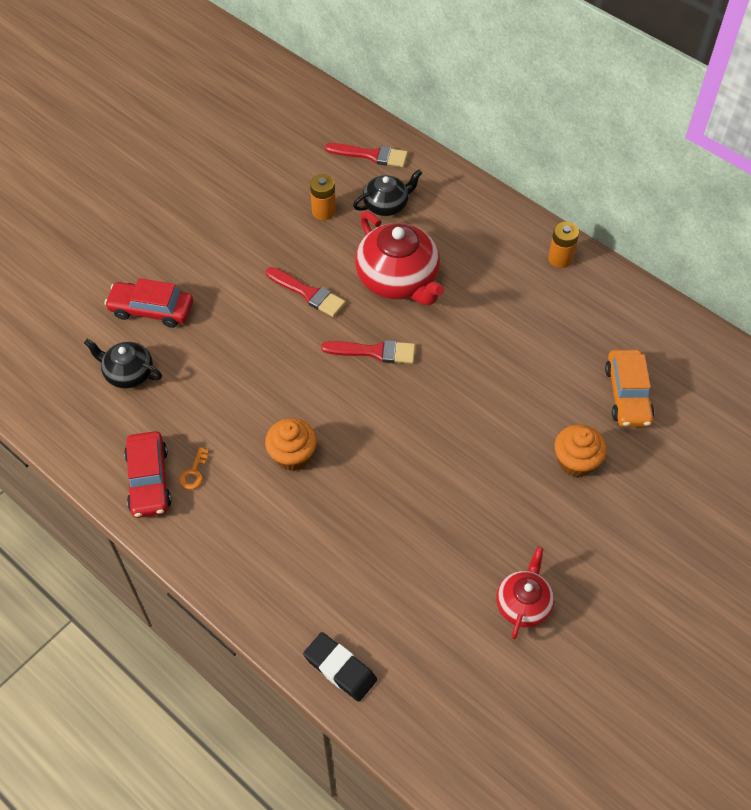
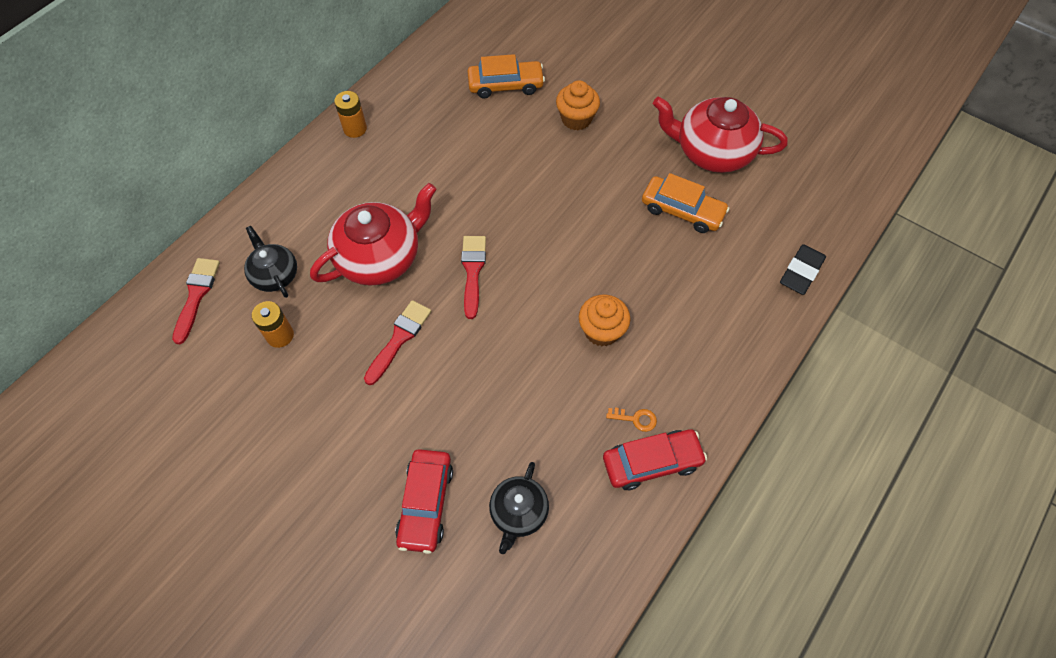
camera: 95 degrees left, 5 degrees up
red teapot [496,547,555,639] -> red teapot [653,96,788,173], size x1.75
none -> orange car [642,173,729,233]

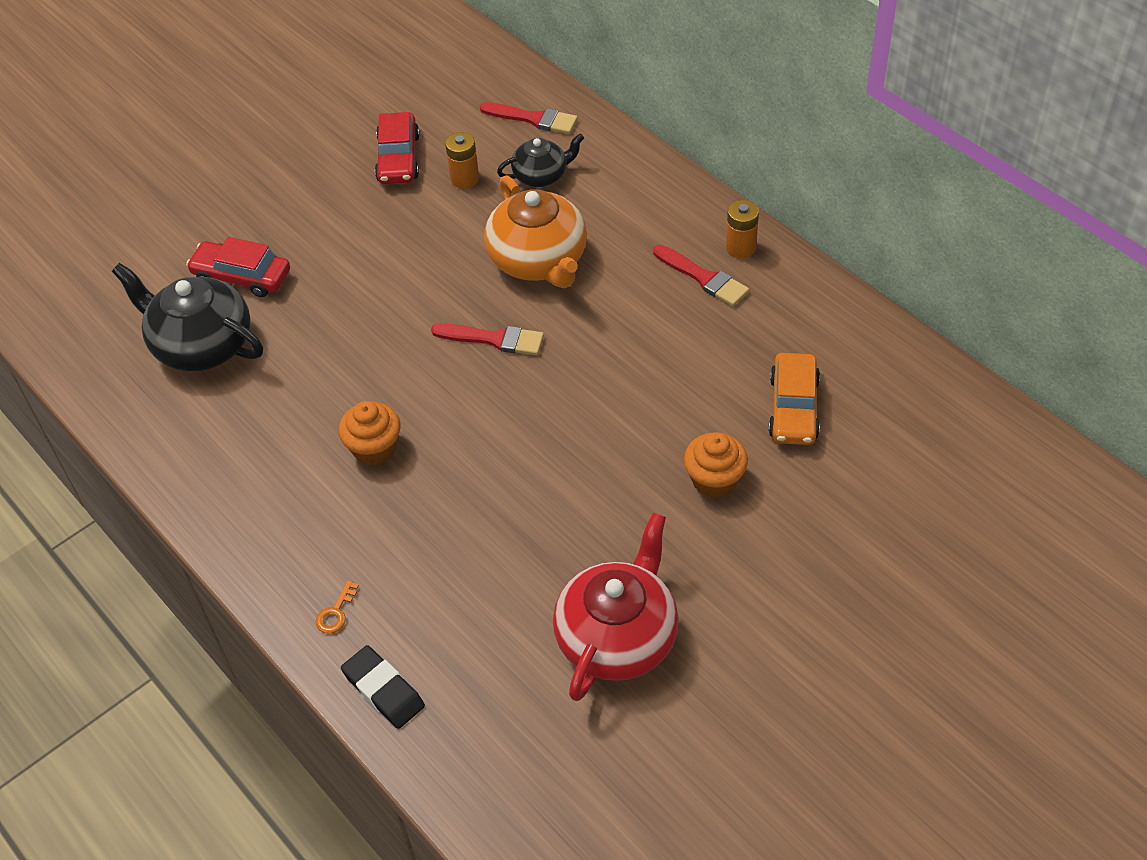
camera: 105 degrees right, 10 degrees down
red teapot [310,183,437,286] -> orange teapot [484,175,587,288]
red brush [364,300,431,385] -> red brush moved to [653,245,749,306]
black teapot [489,462,549,554] -> black teapot [112,263,263,372], size x1.75
red car [603,429,707,490] -> red car moved to [375,112,420,184]
orange key [606,408,657,432] -> orange key moved to [316,580,359,634]
orange car [642,173,729,233] -> none

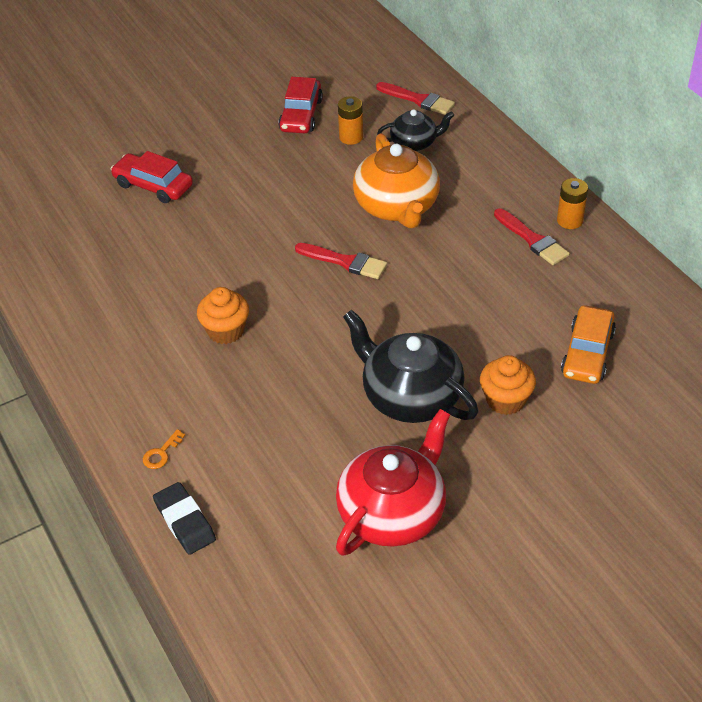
camera: 10 degrees right, 5 degrees down
black teapot [112,263,263,372] -> black teapot moved to [343,309,478,423]

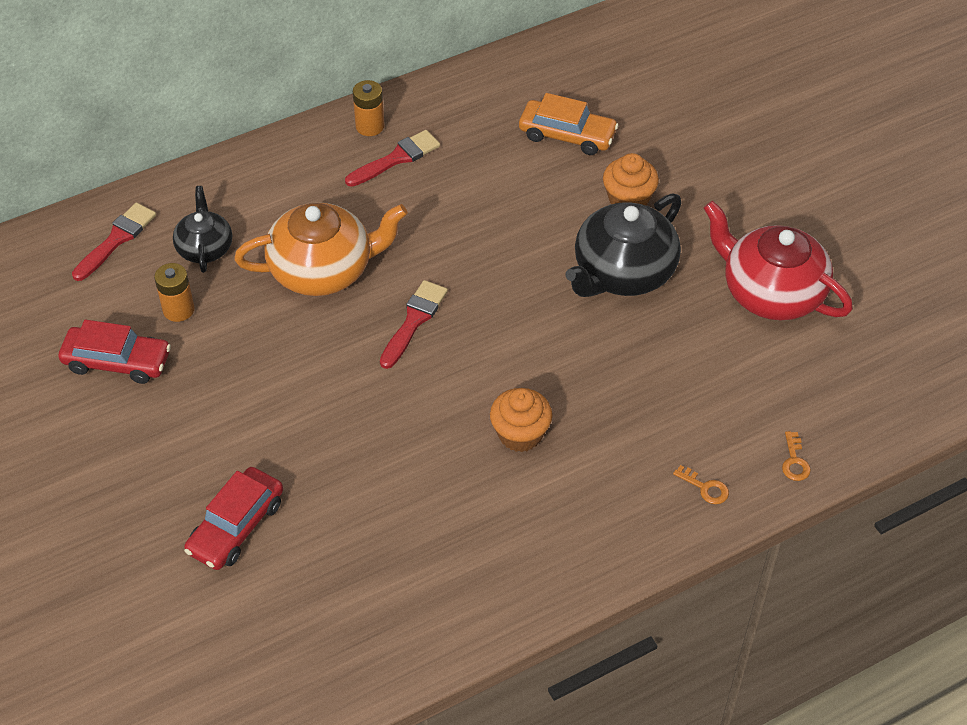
camera: 90 degrees left, 5 degrees up
black eraser [153,482,216,555] -> orange key [782,431,811,481]

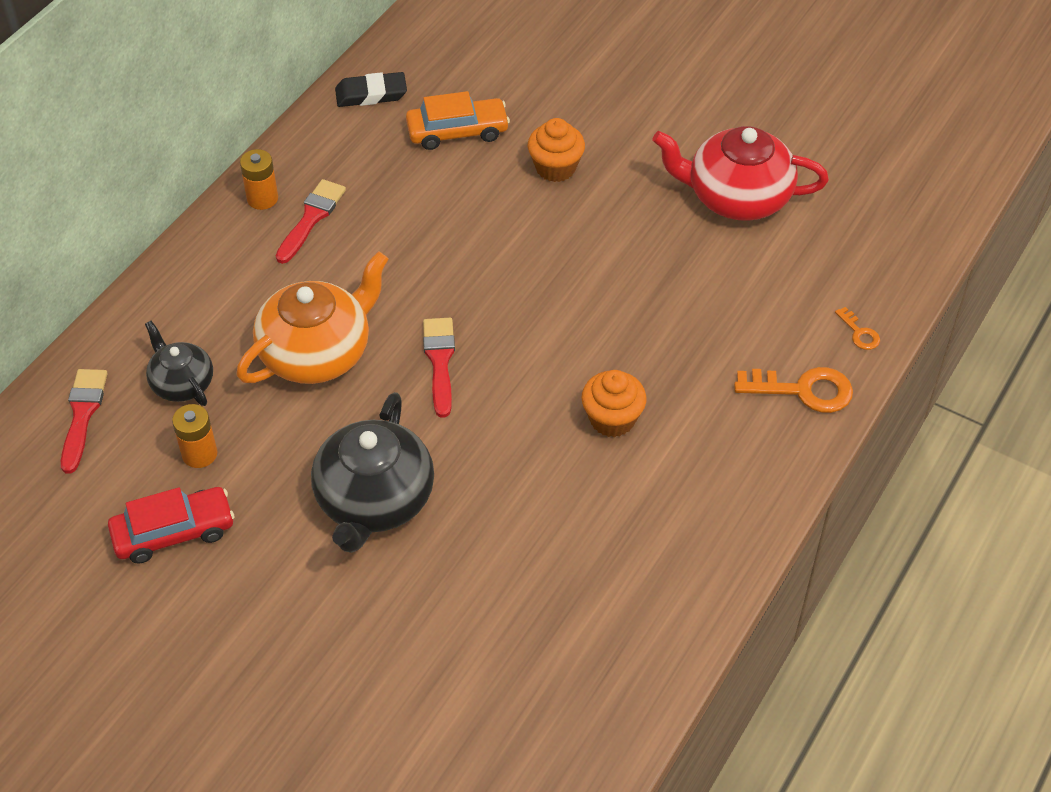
camera: 30 degrees left, 0 degrees up
red car [184,467,283,570] -> none
black teapot [565,193,681,297] -> black teapot moved to [311,392,434,553]
orange key [673,465,729,504] -> orange key [734,367,853,413], size x1.97
none -> black eraser [335,72,407,107]

